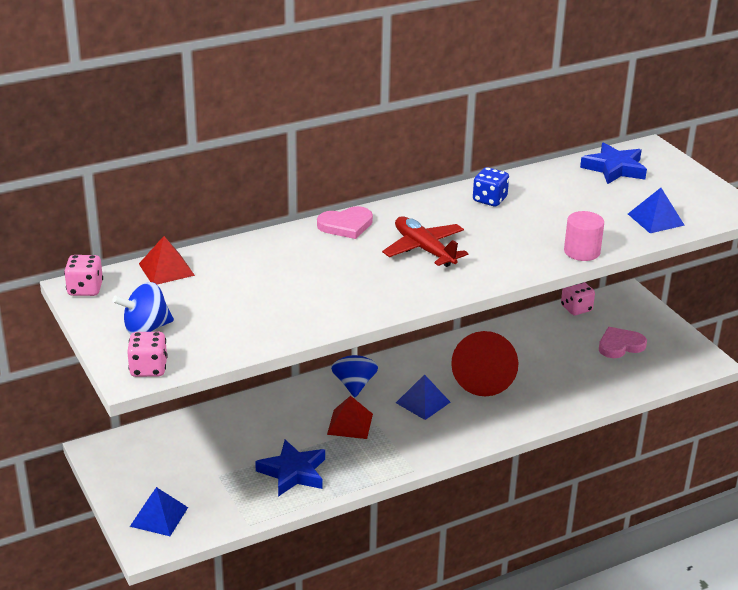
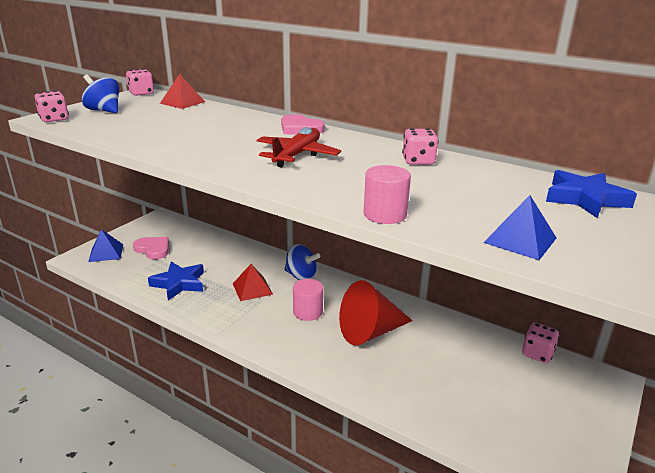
camera: 60 degrees right, 5 degrees down
blue spinning top [331,347,378,397] -> blue spinning top turned 60 degrees clockwise [284,244,320,280]
blue pyramid [396,374,451,420] -> pink cylinder [293,279,323,321]
blue dice [473,167,509,206] -> pink dice [402,128,439,165]
pink heart [599,327,647,358] -> pink heart moved to [133,237,169,259]

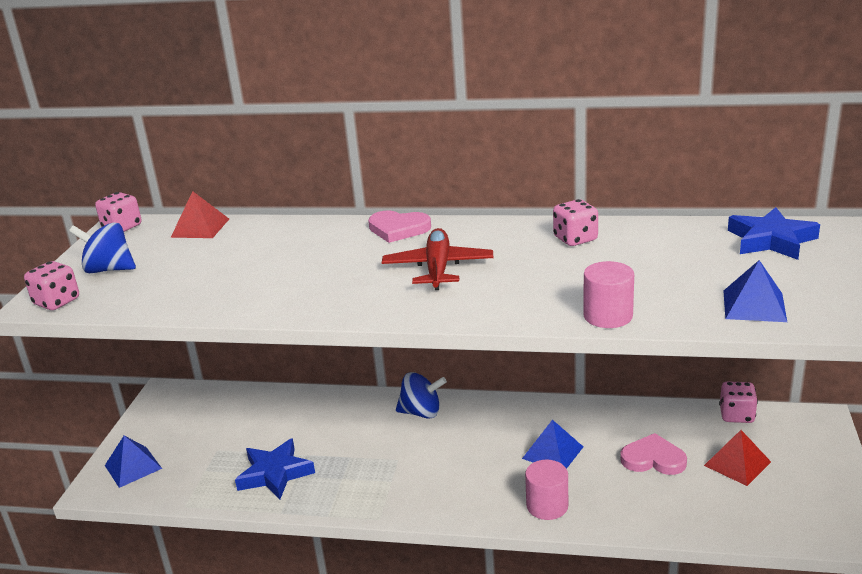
camera: 20 degrees left, 0 degrees up
pink heart [133,237,169,259] -> pink heart moved to [620,433,687,475]
red pyramid [233,264,273,301] -> red pyramid moved to [704,430,771,486]
pink cylinder [293,279,323,321] -> pink cylinder moved to [525,460,568,520]
red cone [339,280,413,346] -> blue pyramid [522,420,583,469]

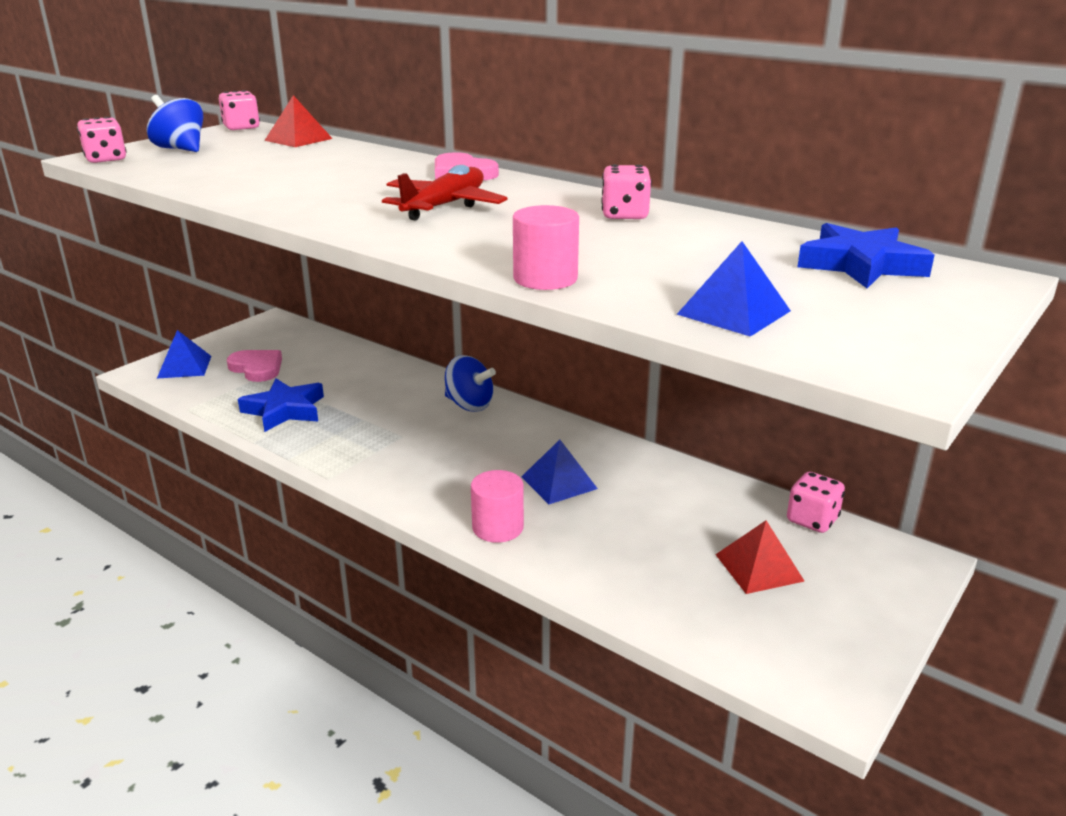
camera: 25 degrees right, 0 degrees up
pink heart [620,433,687,475] -> pink heart moved to [227,350,282,382]

